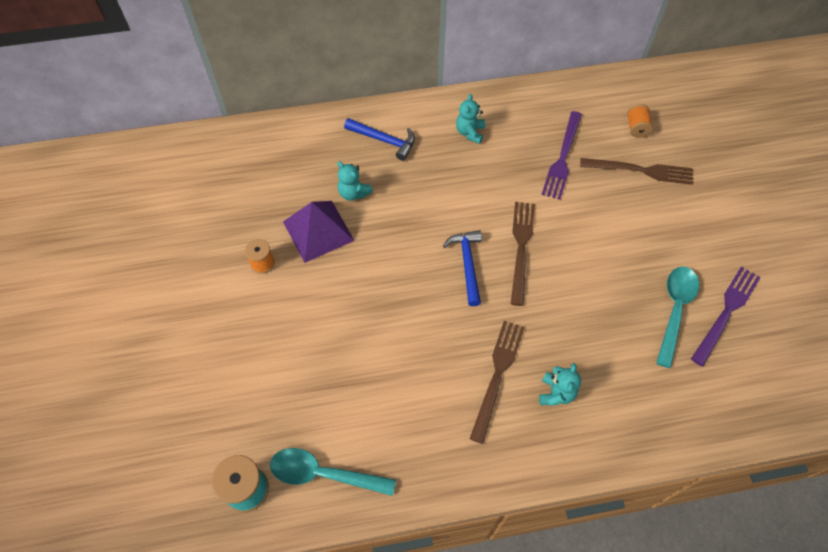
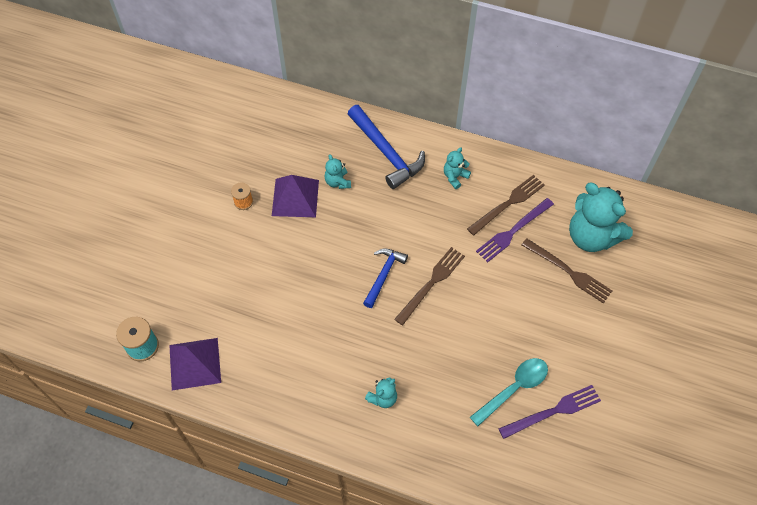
camera: 30 degrees right, 0 degrees up
turquoise spoon [270,448,396,496] -> purple pyramid [169,338,221,390]
blue hammer [344,118,415,161] -> blue hammer [348,105,425,189], size x1.62
brown fork [470,321,524,444] -> brown fork moved to [467,175,545,235]
orange spool [627,104,653,138] -> turquoise teddy bear [569,183,633,252]

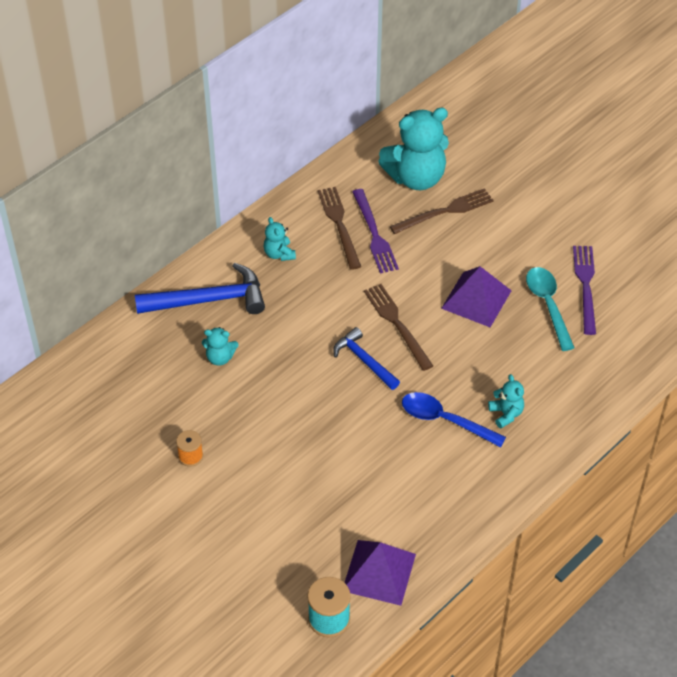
camera: 65 degrees left, 10 degrees down
purple pyramid [272,175,319,217] -> purple pyramid moved to [441,266,512,327]
none -> blue spoon [402,392,506,447]

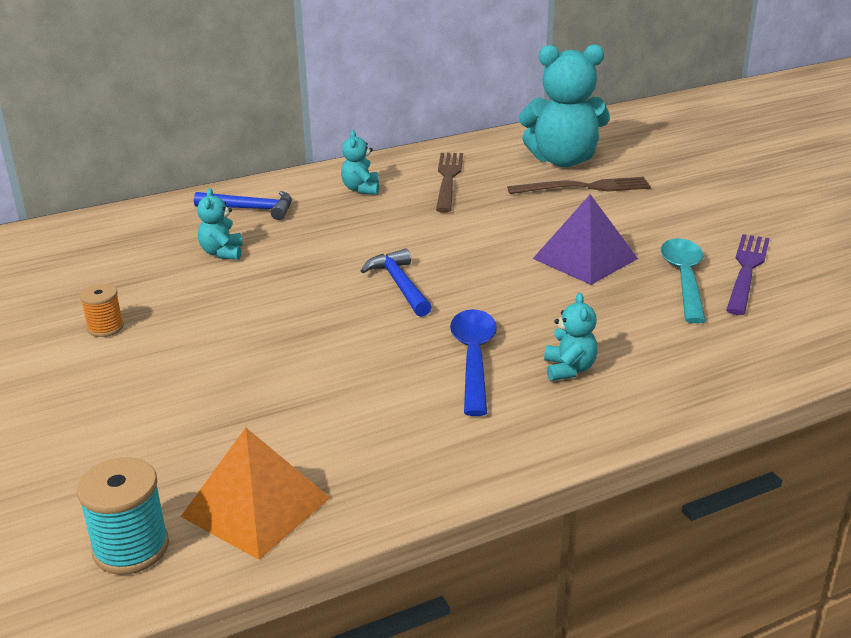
camera: 20 degrees right, 20 degrees down
blue hammer [135,263,265,314] -> blue hammer [194,191,292,220], size x0.62
turquoise teddy bear [202,327,238,366] -> turquoise teddy bear turned 60 degrees clockwise [197,188,243,260]
purple pyramid [344,540,416,606] -> orange pyramid [180,428,330,560]
purple fork [352,189,399,273] -> none
brown fork [364,284,433,371] -> none
blue spoon [402,392,506,447] -> blue spoon turned 45 degrees clockwise [450,309,497,416]

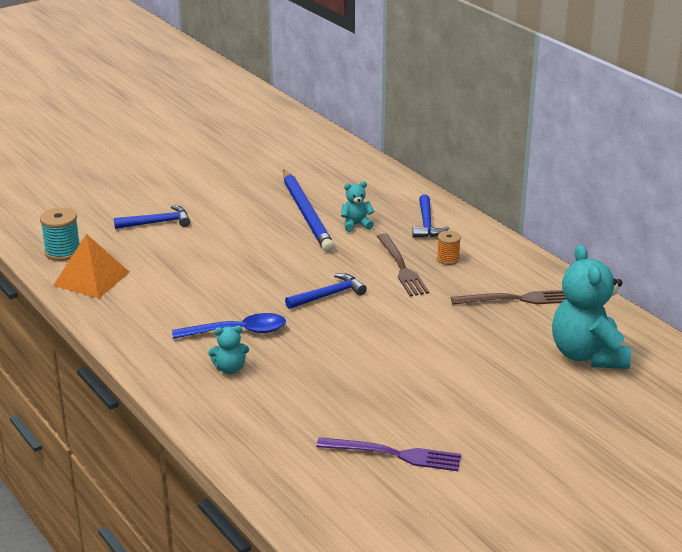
camera: 80 degrees right, 0 degrees up
orange spool [80,284,124,337] -> orange spool moved to [437,231,461,265]
turquoise teddy bear [341,130,379,195] -> none
brown fork [507,177,651,194] -> brown fork moved to [377,234,429,296]
purple pyramid [533,194,638,285] -> none
turquoise spoon [661,238,706,323] -> none
none -> blue hammer [114,205,190,229]
none -> blue pencil [283,170,335,252]

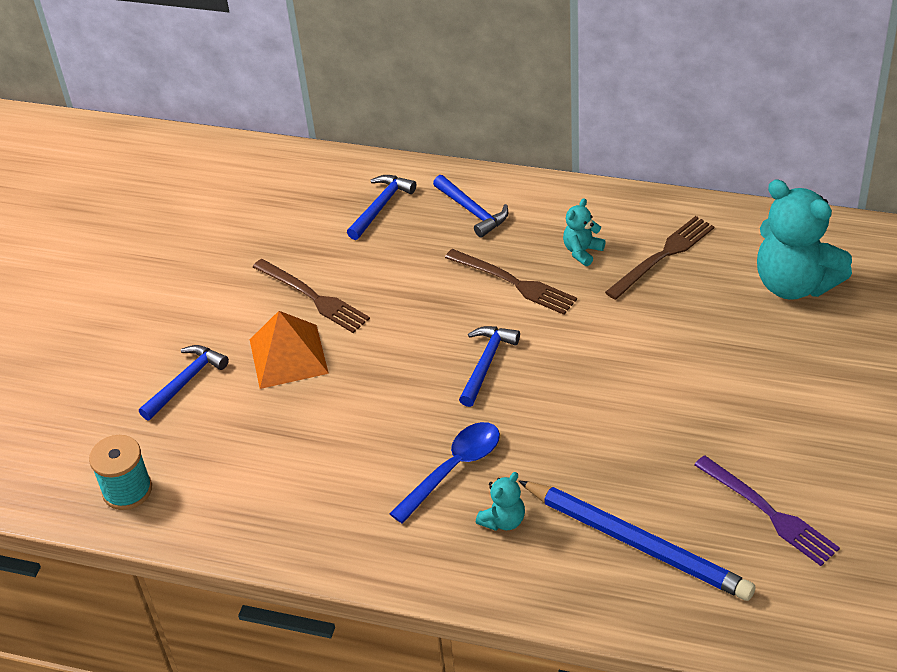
camera: 35 degrees left, 15 degrees up
orange pyramid [53,234,130,299] -> orange pyramid moved to [250,311,329,389]
blue pencil [283,170,335,252] -> blue pencil moved to [519,481,755,601]
purple fork [316,437,461,471] -> purple fork turned 75 degrees clockwise [694,455,840,566]
turquoise teddy bear [341,181,374,232] -> turquoise teddy bear moved to [563,198,606,266]
orange spool [437,231,461,265] -> none
none -> brown fork [253,259,370,333]
none -> blue hammer [347,175,416,240]

